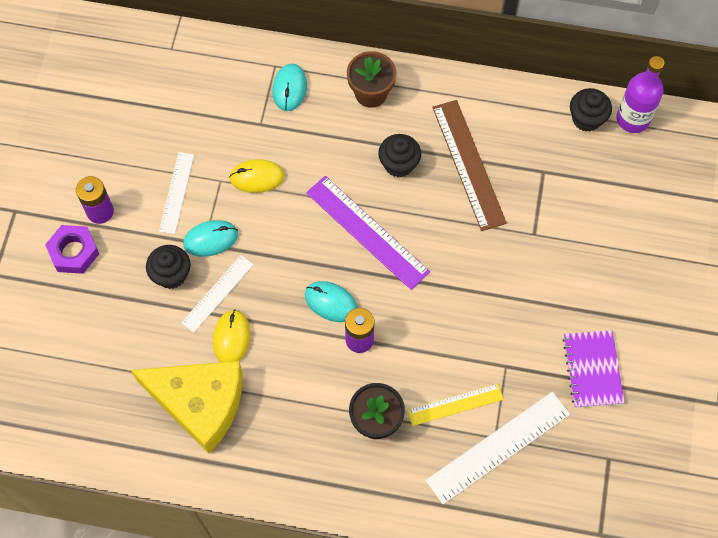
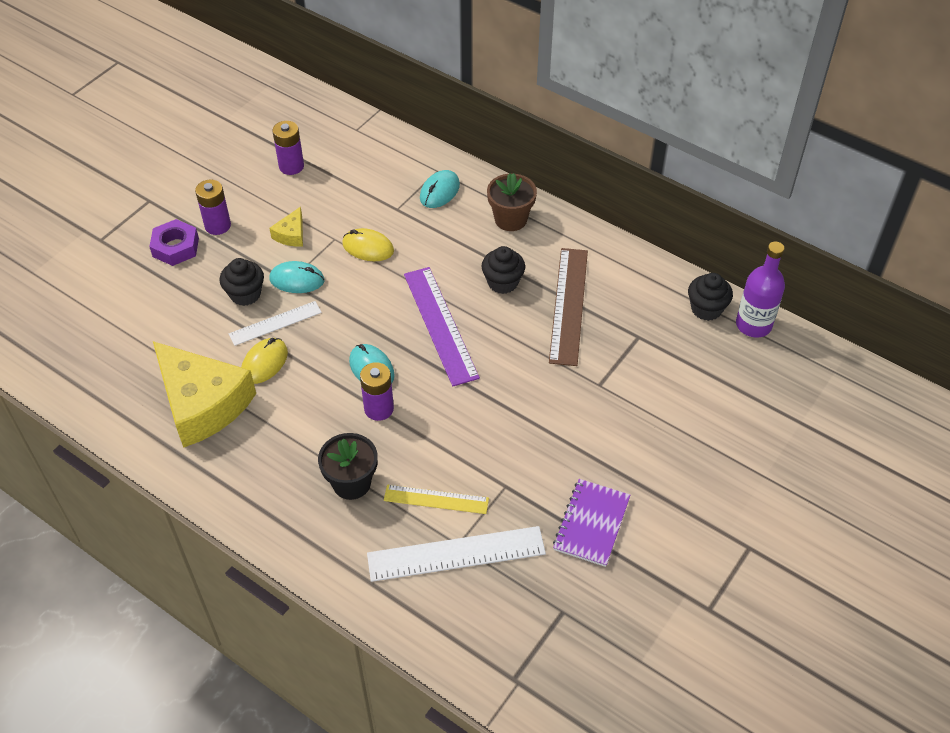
camera: 25 degrees right, 15 degrees down
white ruler [159,152,194,234] -> yellow cheese [269,207,303,246]
none -> purple battery [272,121,304,175]

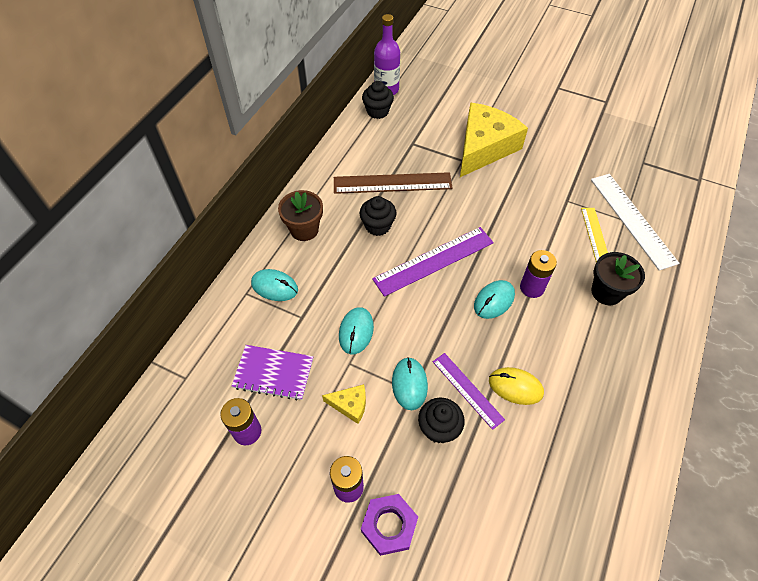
camera: 100 degrees left, 5 degrees up
yellow cheese [153,341,256,448] -> yellow cheese moved to [460,103,528,177]
white ruler [229,301,322,346] -> purple ruler [433,353,505,430]
yellow mouse [342,228,394,261] -> turquoise mouse [339,307,374,354]
purple notebook [553,479,631,567] -> purple notebook moved to [232,345,314,401]

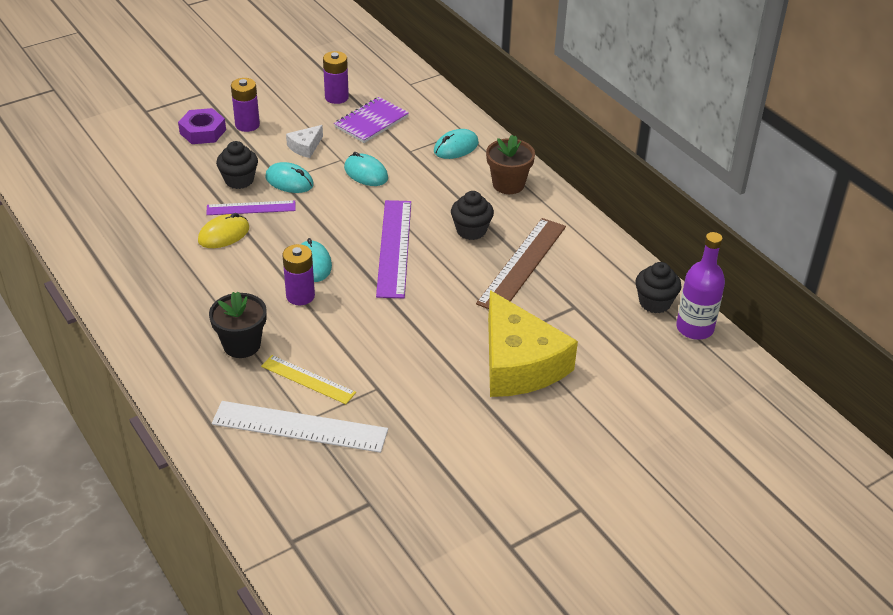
camera: 120 degrees right, 15 degrees down
yellow cheese [322,384,366,424] -> white cheese [286,125,323,158]

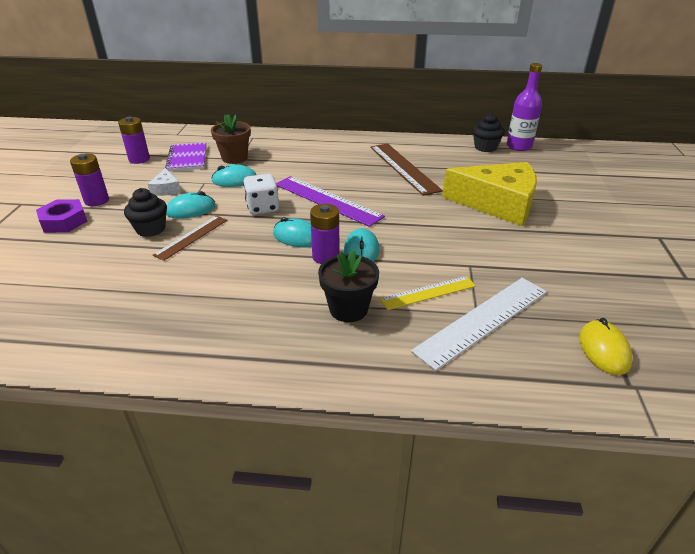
camera: 50 degrees left, 5 degrees down
yellow mouse [198,213,249,248] -> yellow mouse moved to [579,318,633,375]
purple ruler [206,200,296,215] -> brown ruler [153,216,227,261]
turquoise mouse [434,129,479,159] -> turquoise mouse moved to [344,228,379,262]
black cupcake [451,191,494,240] -> none
brown flower pot [486,135,535,194] -> brown flower pot moved to [211,114,251,164]
none -> white dice [243,174,279,215]

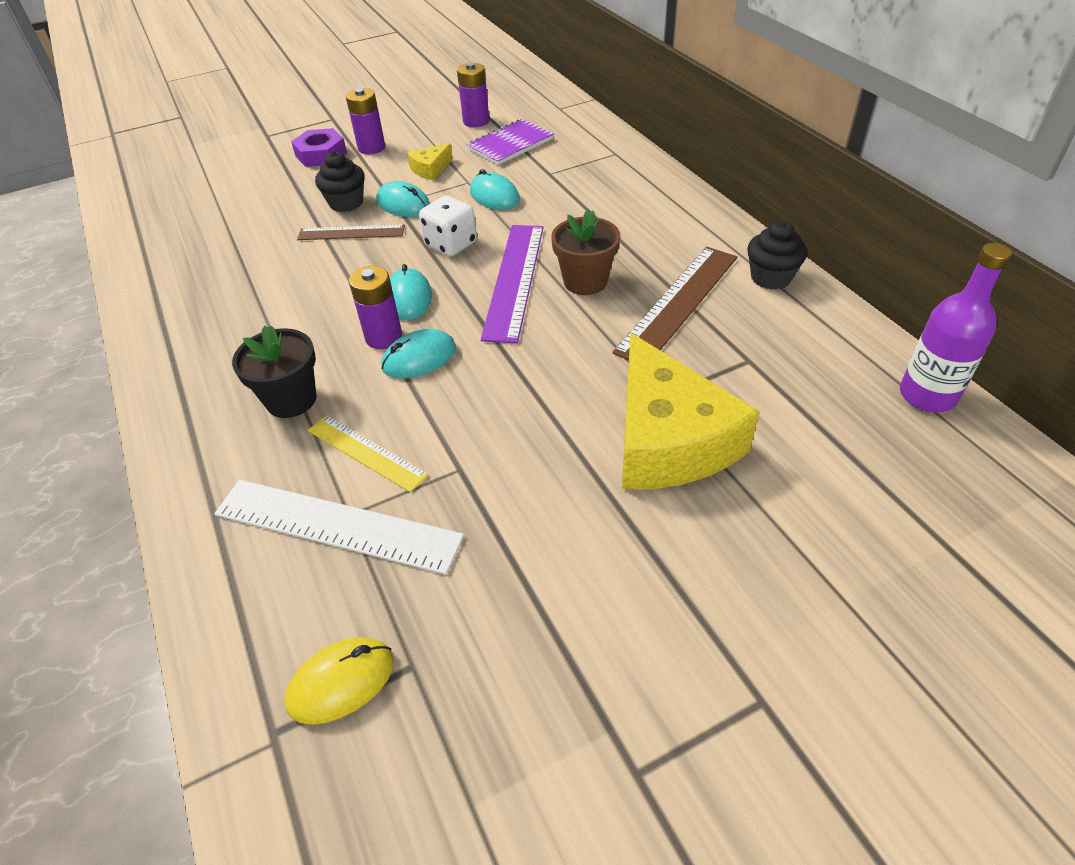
camera: 60 degrees right, 10 degrees up
white cheese [148,168,181,196] -> yellow cheese [407,143,453,180]
brown flower pot [211,114,251,164] -> brown flower pot moved to [551,210,620,295]
black cupcake [472,113,505,152] -> black cupcake moved to [747,221,807,290]

